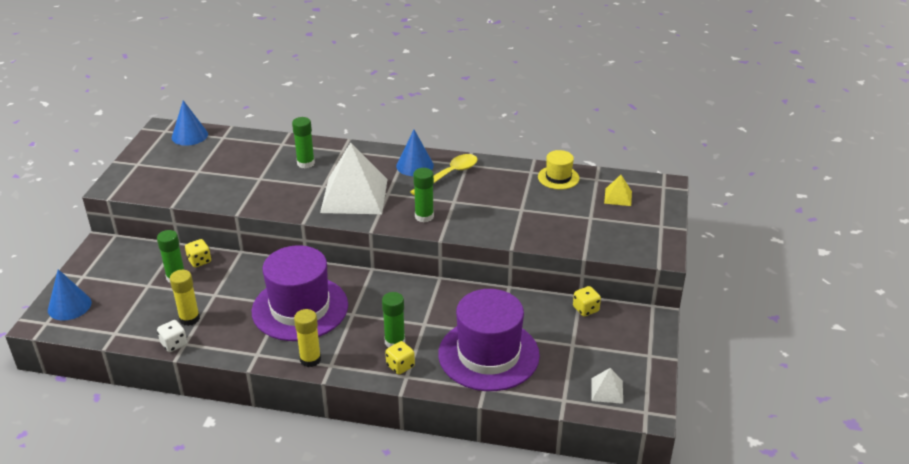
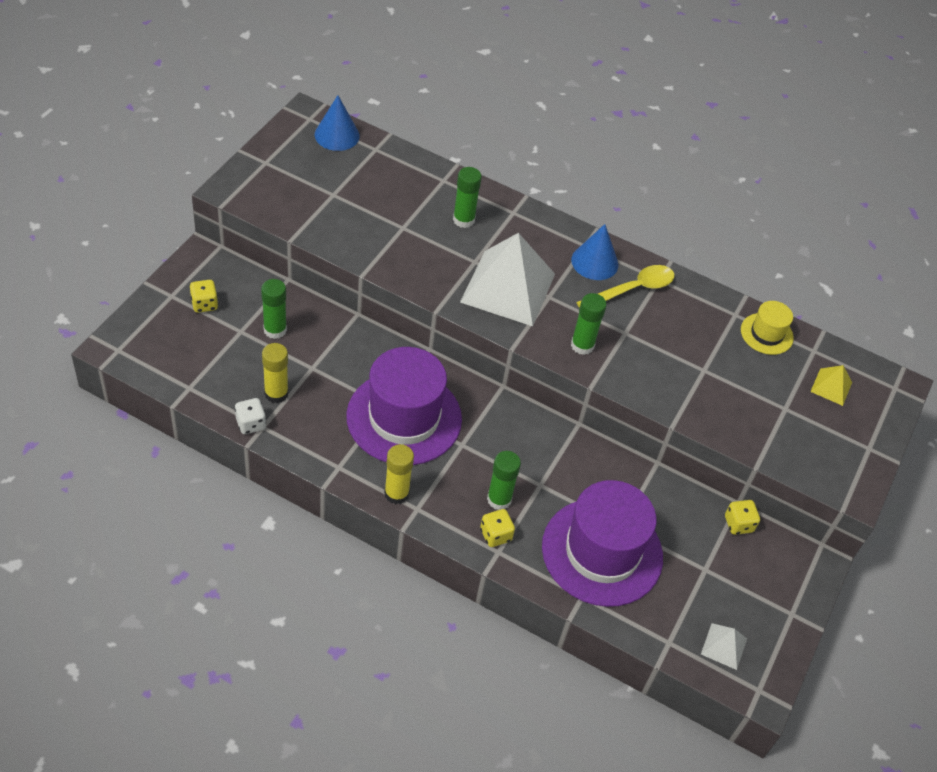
camera: 10 degrees right, 15 degrees up
blue cone [48,269,92,321] -> none
yellow dice [185,239,211,267] -> yellow dice moved to [190,280,218,313]

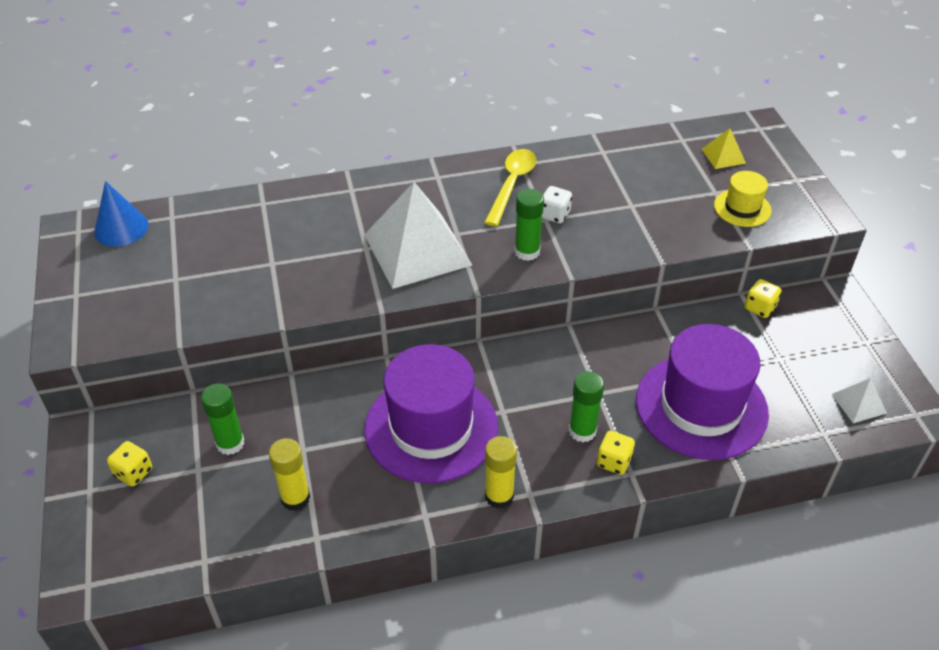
camera: 35 degrees left, 5 degrees down
white dice [235,398,266,434] -> white dice moved to [542,186,572,223]
green glue stick [453,167,482,228] -> none
blue cone [571,224,619,280] -> none
yellow hat [741,301,794,355] -> yellow hat moved to [714,171,771,227]

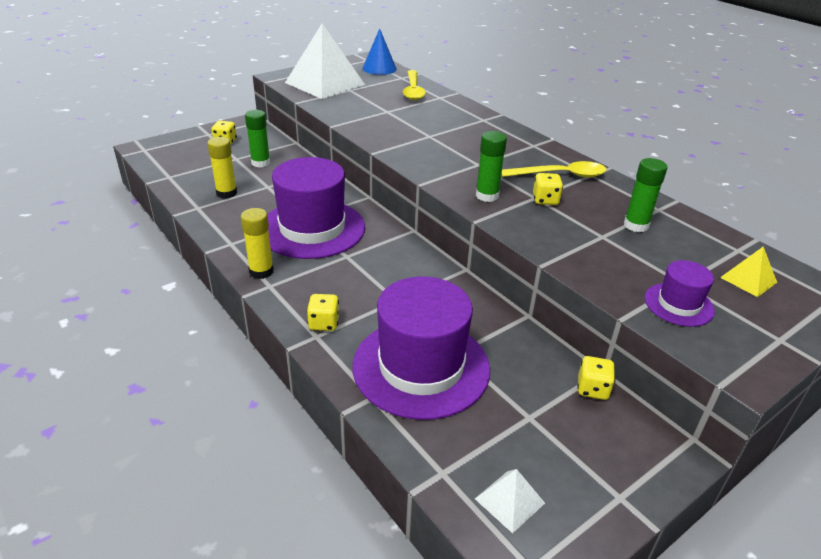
camera: 65 degrees right, 10 degrees down
white pyramid [364,182,472,289] -> white pyramid moved to [285,24,365,99]
white dice [542,186,572,223] -> yellow dice [533,173,563,205]
green glue stick [569,371,604,442] -> green glue stick moved to [624,158,668,232]
yellow hat [714,171,771,227] -> purple hat [645,260,715,327]
none -> yellow spoon [403,70,426,100]

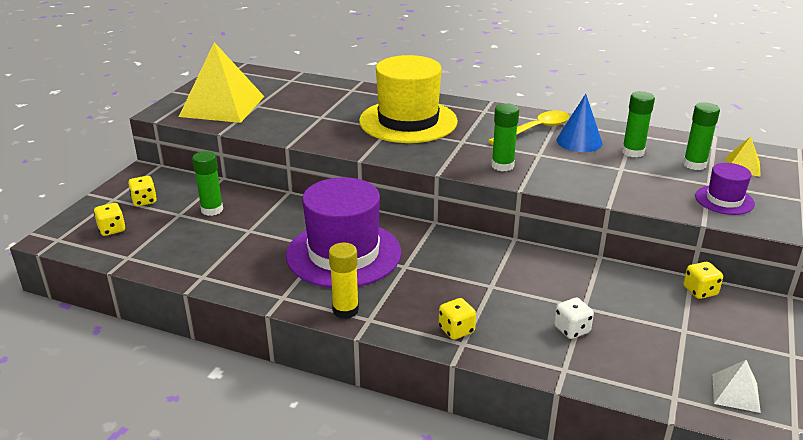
camera: 30 degrees left, 5 degrees down
yellow glue stick [207,137,237,199] -> none
white pyramid [285,24,365,99] -> yellow pyramid [179,42,265,123]
purple hat [353,276,490,420] -> white dice [554,298,594,339]
blue cone [362,28,397,75] -> blue cone moved to [557,94,603,152]
yellow spoon [403,70,426,100] -> none
yellow dice [533,173,563,205] -> yellow dice moved to [94,203,126,236]
none -> yellow hat [359,55,458,143]
none -> green glue stick [683,102,720,170]

